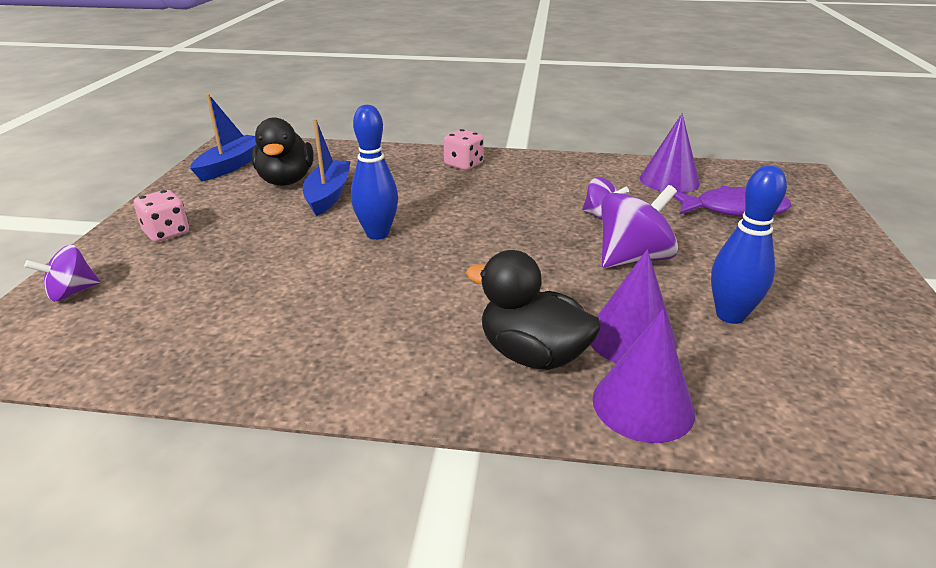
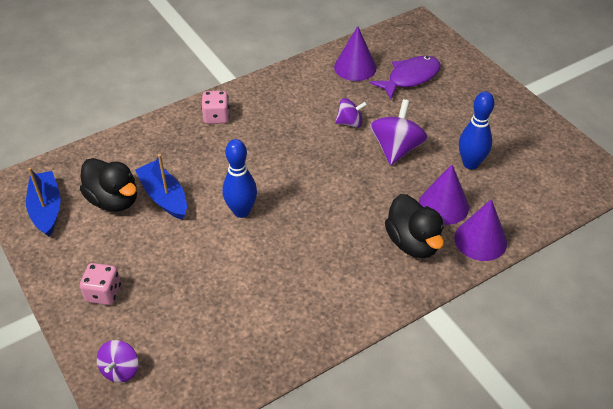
camera: 40 degrees left, 15 degrees up
black duck [466,250,601,370] -> black duck turned 105 degrees counterclockwise [385,194,444,258]

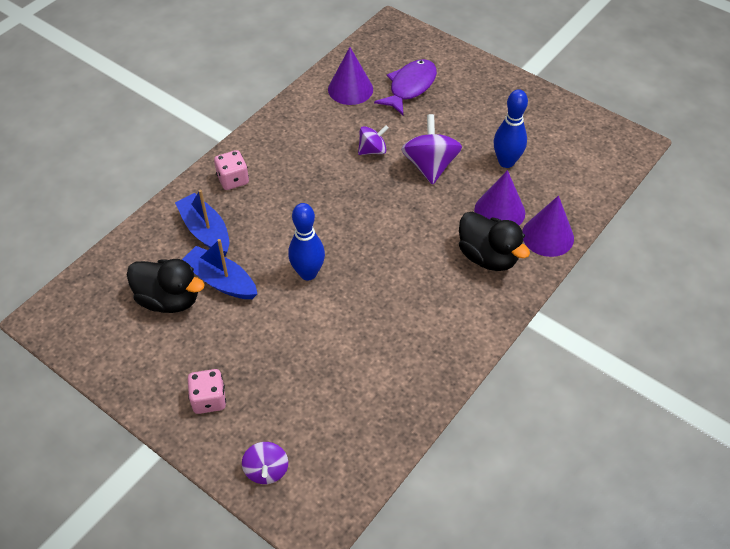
camera: 20 degrees left, 5 degrees up
blue boat [26,168,60,237] -> blue boat moved to [175,190,229,256]

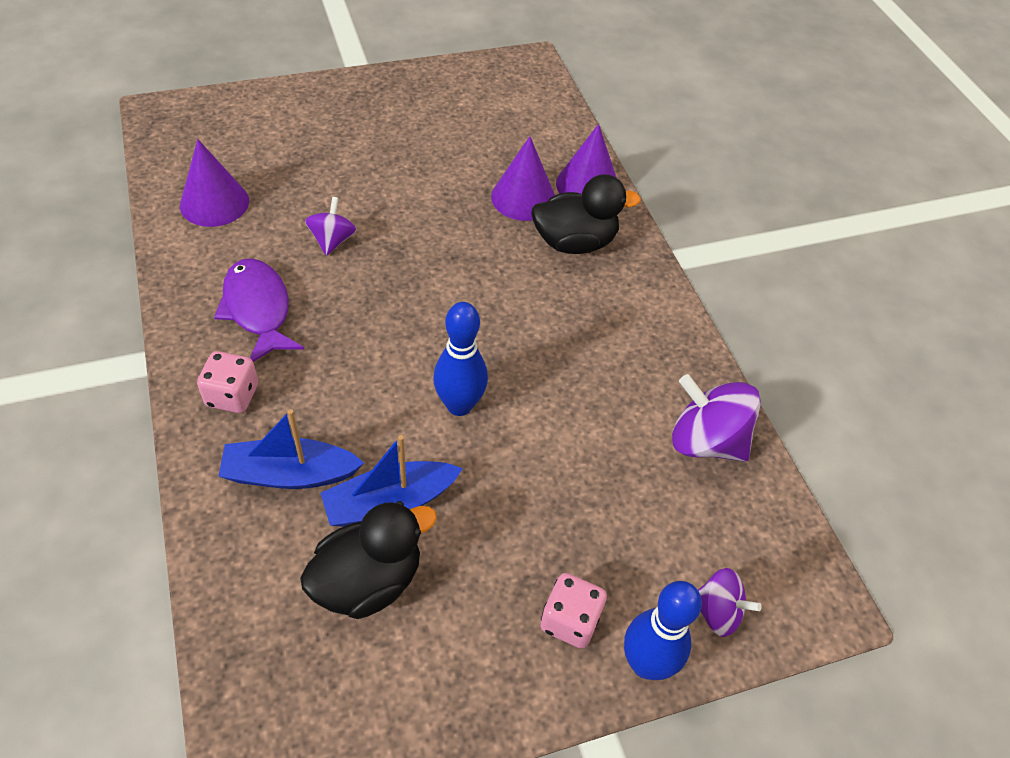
camera: 60 degrees left, 0 degrees up
purple fish [374,59,437,115] -> purple fish moved to [214,258,304,362]
purple spinning top [401,114,462,185] -> purple spinning top moved to [672,374,761,462]
blue bowling pin [494,89,528,168] -> blue bowling pin moved to [624,581,702,680]

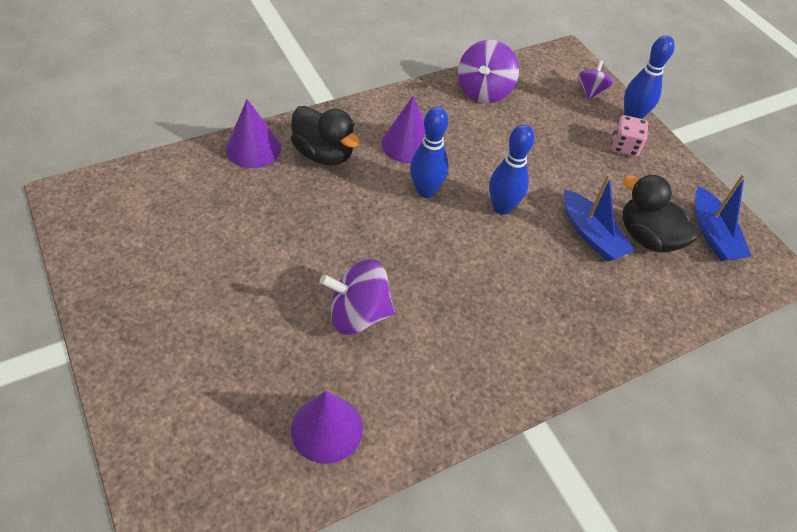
camera: 100 degrees left, 0 degrees up
pink dice [197,351,258,413] -> none
purple fish [214,258,304,362] -> none
blue boat [218,409,364,489] -> blue boat moved to [695,174,752,261]
purple spinning top [305,197,357,256] -> purple spinning top [320,259,395,335], size x1.67
purple cone [491,136,555,221] -> purple cone moved to [382,95,425,163]
black duck [531,174,641,254] -> black duck turned 150 degrees clockwise [291,106,360,166]
none -> blue bowling pin [410,107,449,198]

